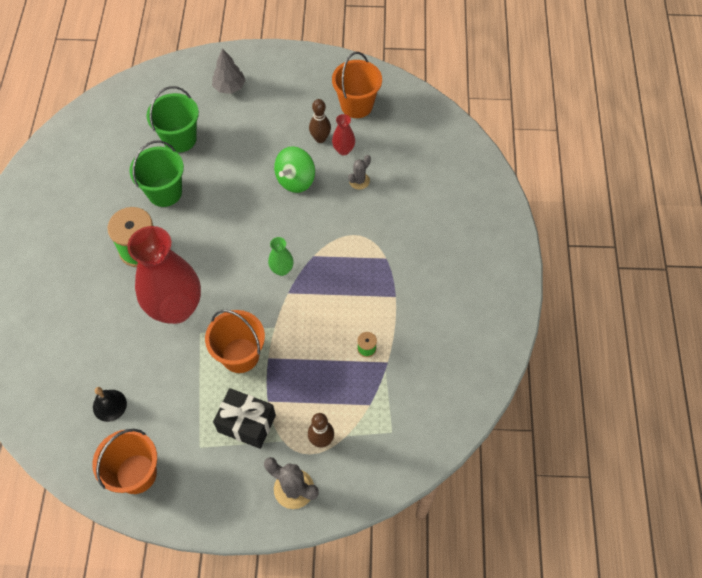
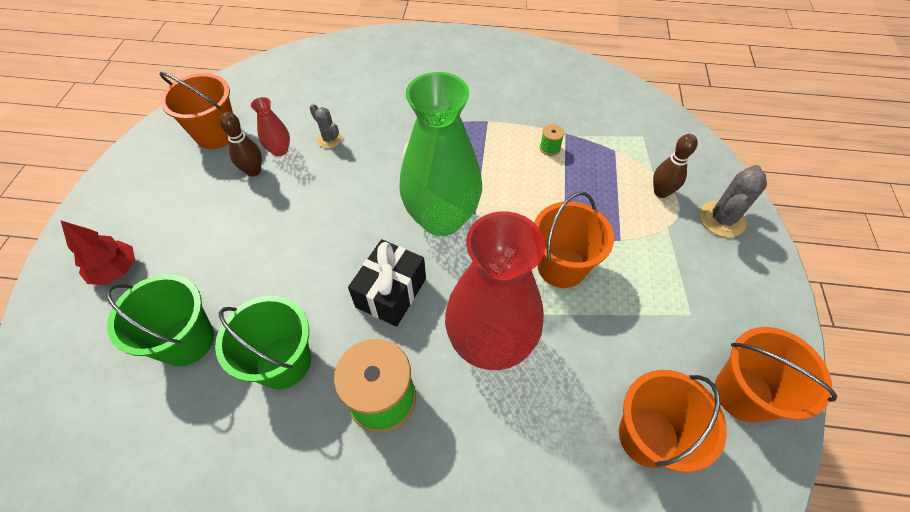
camera: 85 degrees left, 5 degrees down
black bell [93,387,127,422] -> orange bucket [619,370,727,472]
grey tree [212,48,246,94] -> red tree [60,220,135,285]
black gift [213,388,276,449] -> black gift moved to [348,239,426,327]
green vase [268,237,294,276] -> green vase [399,72,482,236], size x2.41
green spinning top [274,146,315,193] -> none

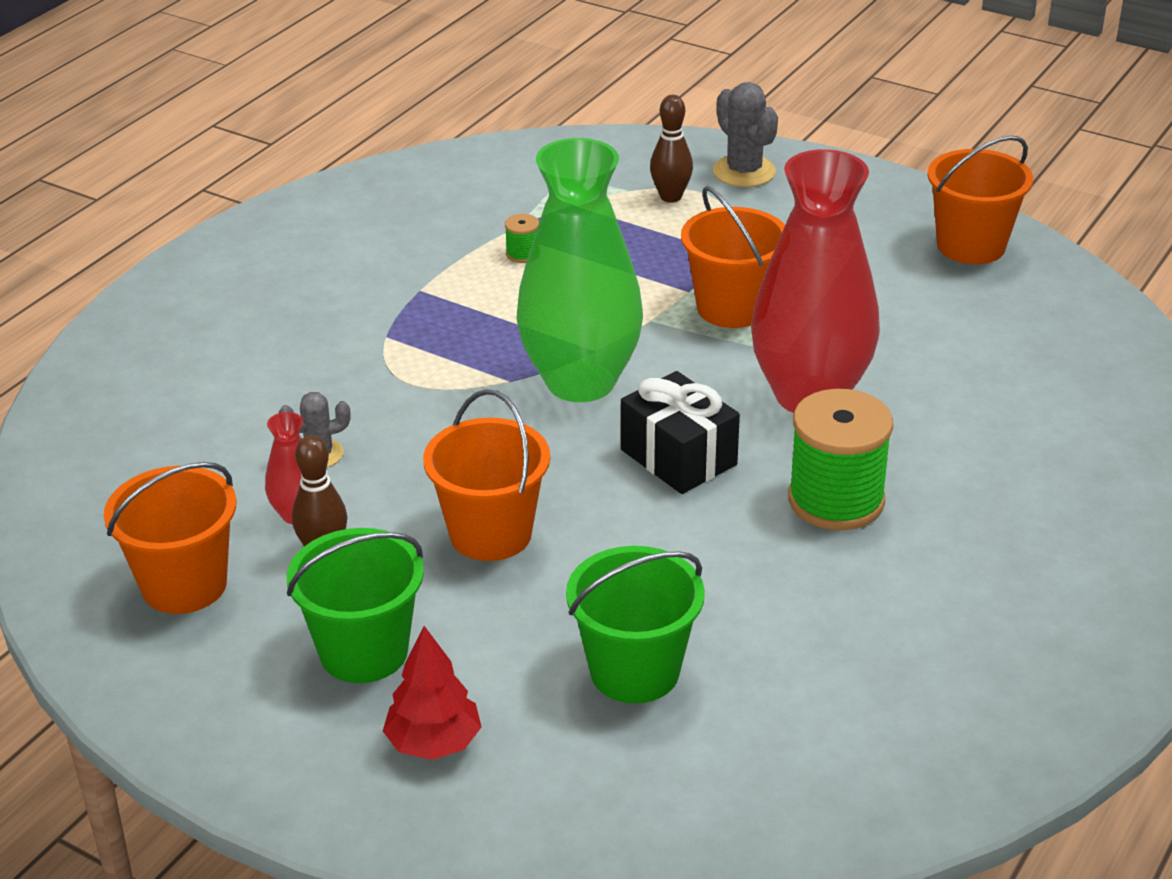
camera: 65 degrees left, 20 degrees down
green bucket [215,296,311,389] -> green bucket moved to [287,528,424,683]
orange bucket [619,370,727,472] -> orange bucket moved to [423,389,550,561]

